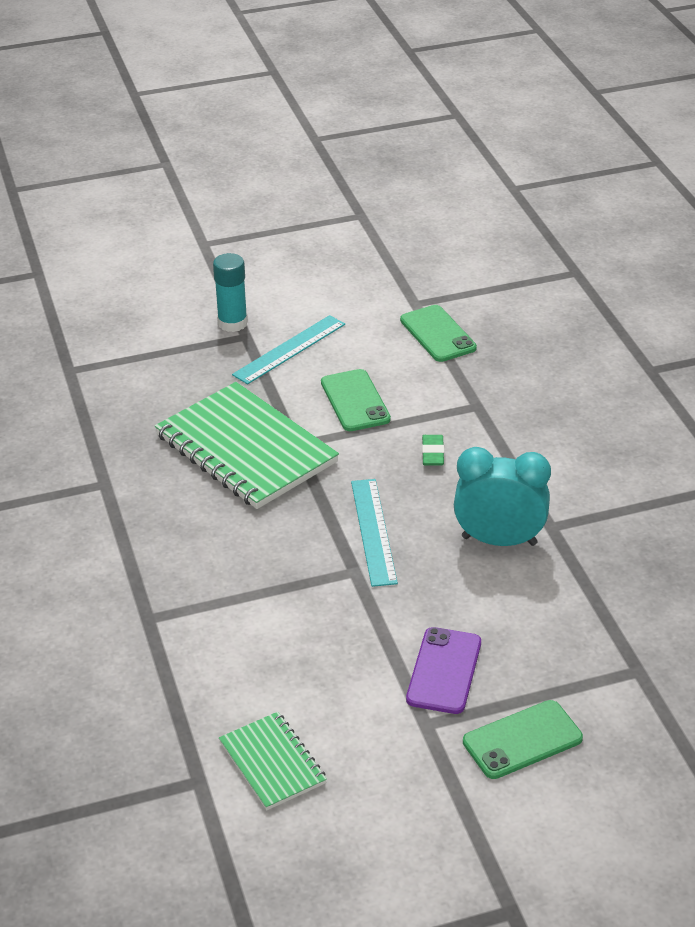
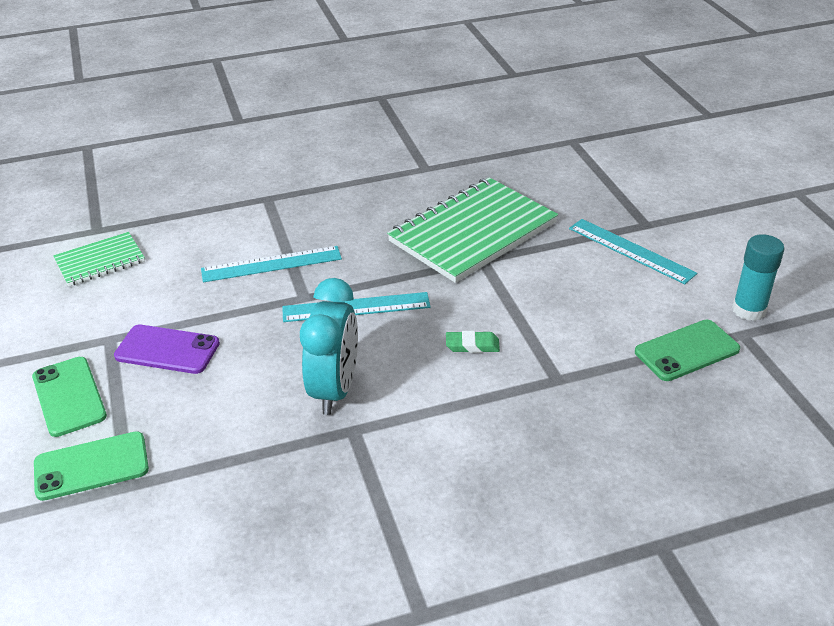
camera: 90 degrees right, 0 degrees up
turquoise glue stick [213,253,248,332] -> turquoise glue stick moved to [732,234,785,321]
green phone [321,369,391,431] -> green phone moved to [34,431,149,501]
none -> turquoise ruler [201,246,342,282]

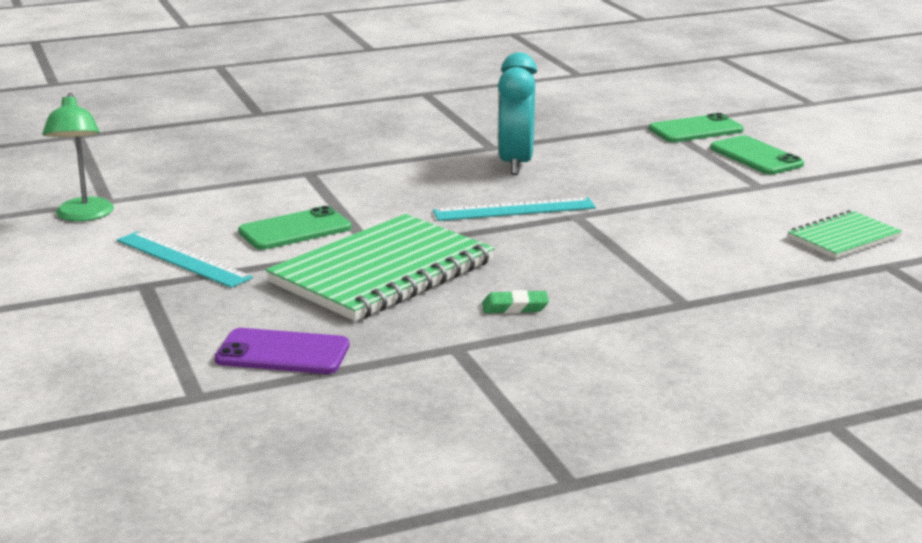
camera: 175 degrees right, 15 degrees down
purple phone [114,324,220,374] -> purple phone moved to [215,328,349,374]
turquoise ruler [201,246,342,282] -> none
green eraser [446,331,500,353] -> green eraser moved to [482,290,549,314]
green phone [635,320,740,381] -> green phone moved to [238,206,352,250]
turquoise glue stick [732,234,785,321] -> green lamp [42,93,114,221]

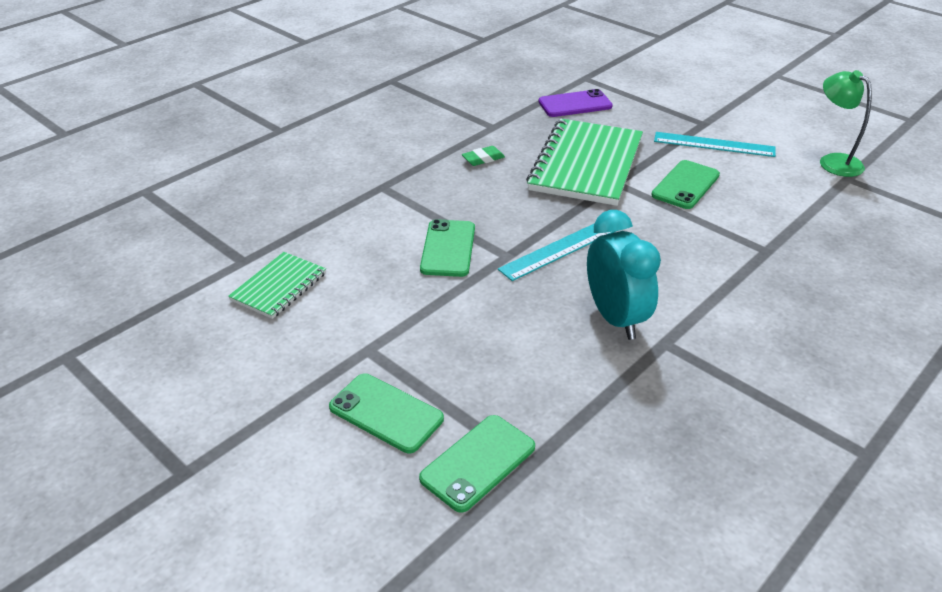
camera: 155 degrees right, 15 degrees up
none -> green phone [420,219,475,277]

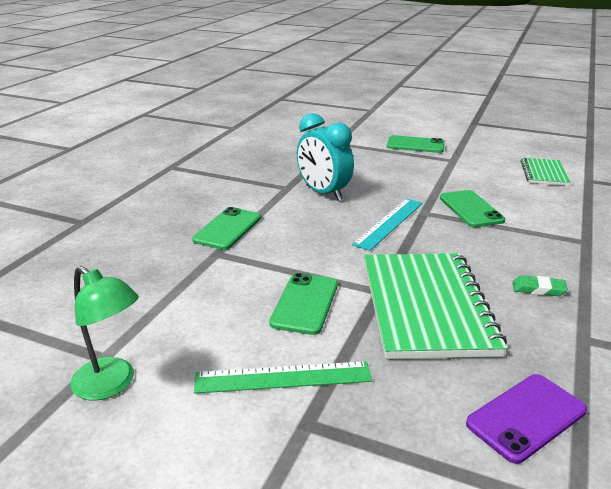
camera: 160 degrees right, 10 degrees down
green phone [419,415,535,513] -> green phone moved to [192,207,261,250]
green eraser [462,146,505,166] -> green eraser turned 60 degrees clockwise [513,275,568,296]
turquoise ruler [654,132,776,157] -> green ruler [194,361,372,394]

